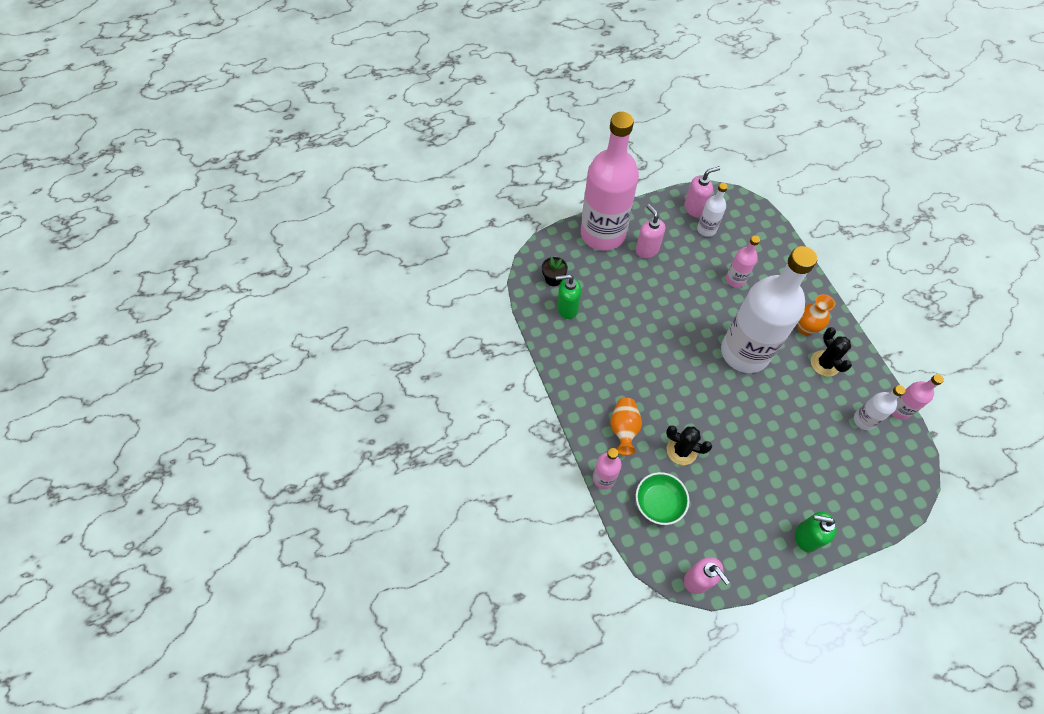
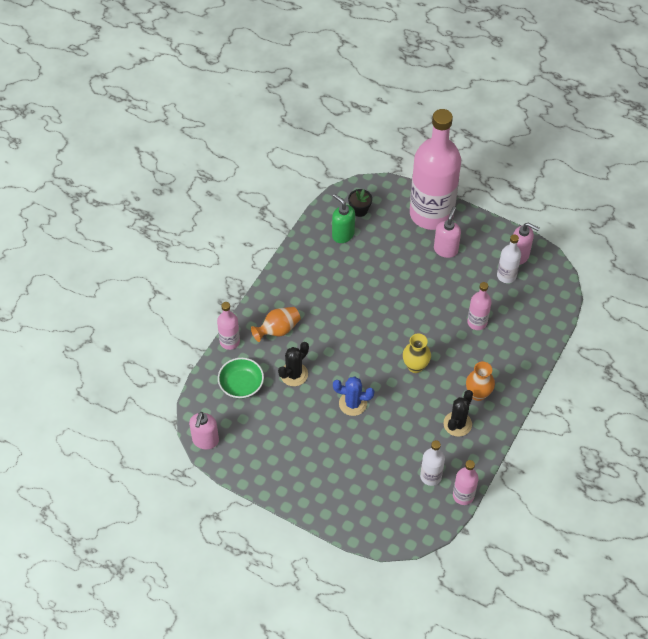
camera: 50 degrees right, 5 degrees down
black cactus [666,425,712,465] -> black cactus turned 60 degrees clockwise [278,342,309,386]
white bottle [721,246,817,373] -> yellow vase [403,334,431,373]
green soap dispenser [795,511,837,553] -> none
none -> blue cactus [333,377,374,416]

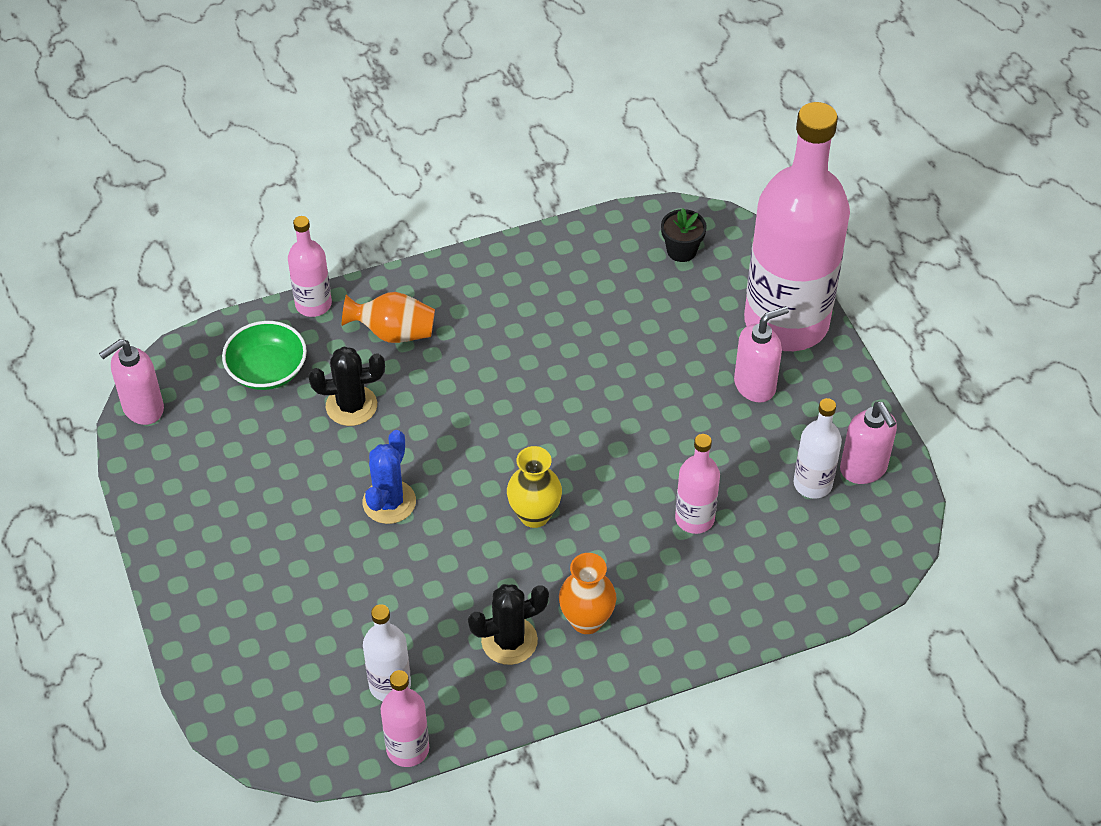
camera: 40 degrees right, 5 degrees down
green soap dispenser [332,194,355,243] -> none
blue cactus [333,377,374,416] -> blue cactus turned 60 degrees clockwise [363,430,416,524]

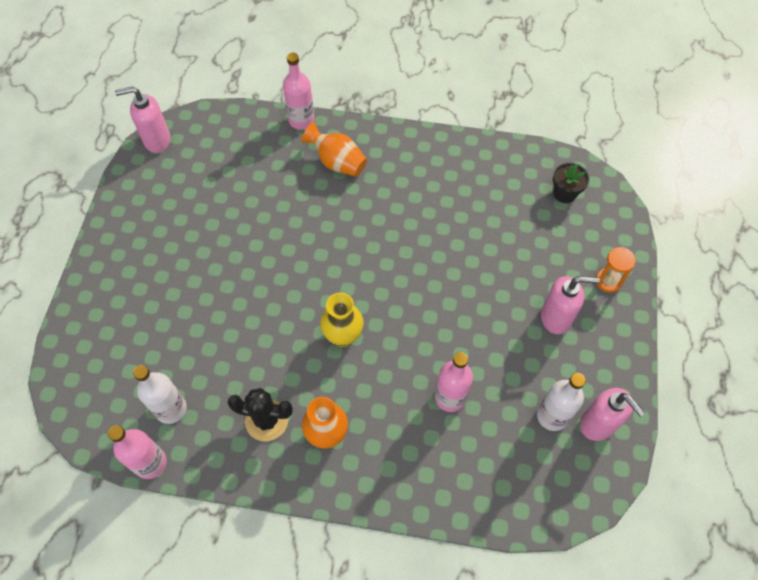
camera: 30 degrees right, 10 degrees up
green bowl [222,321,307,390] -> none
black cactus [309,347,385,426] -> none
blue cactus [363,430,416,524] -> none
pink bottle [744,102,850,351] -> orange hourglass [596,247,636,293]
pink soap dispenser [840,402,897,484] -> pink soap dispenser turned 45 degrees counterclockwise [580,388,645,441]

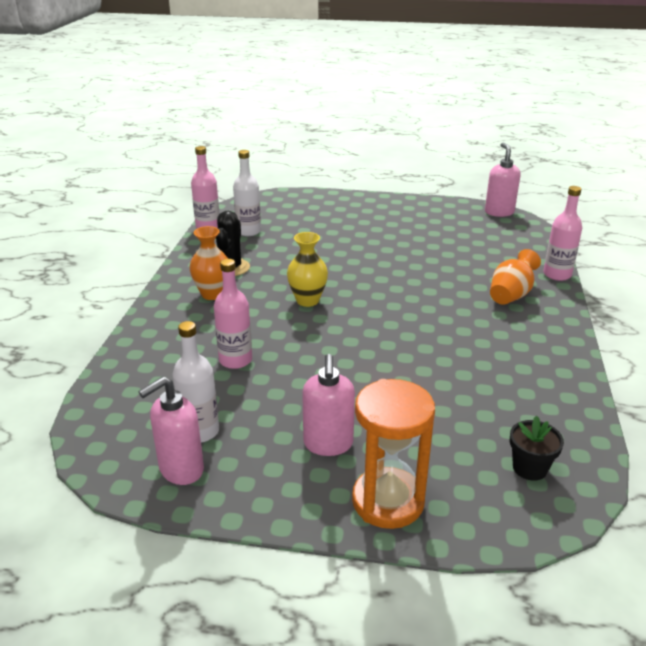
camera: 90 degrees right, 30 degrees down
orange hourglass [596,247,636,293] -> orange hourglass [352,379,435,529], size x1.89

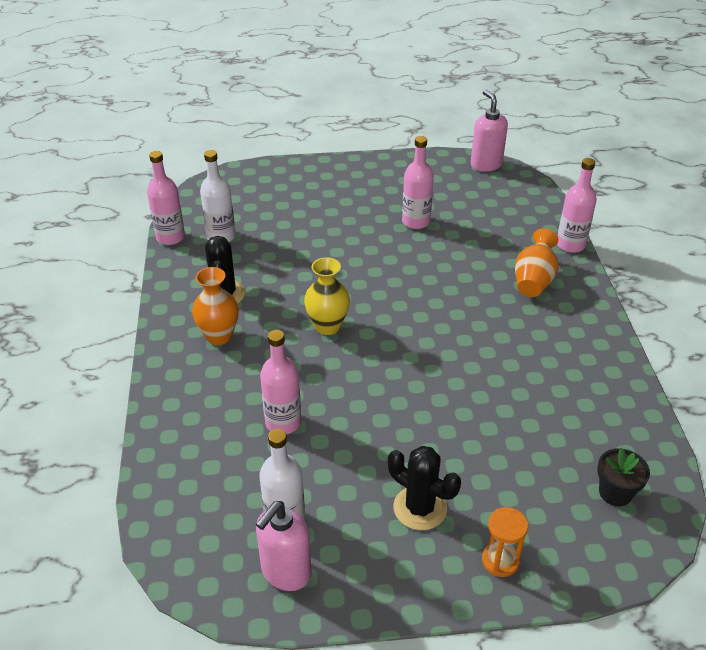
camera: 15 degrees left, 10 degrees up
pink soap dispenser [302,354,355,456] -> black cactus [388,446,461,530]
orange hourglass [352,379,435,529] -> orange hourglass [482,507,528,577], size x0.53
none -> pink bottle [402,136,434,229]

